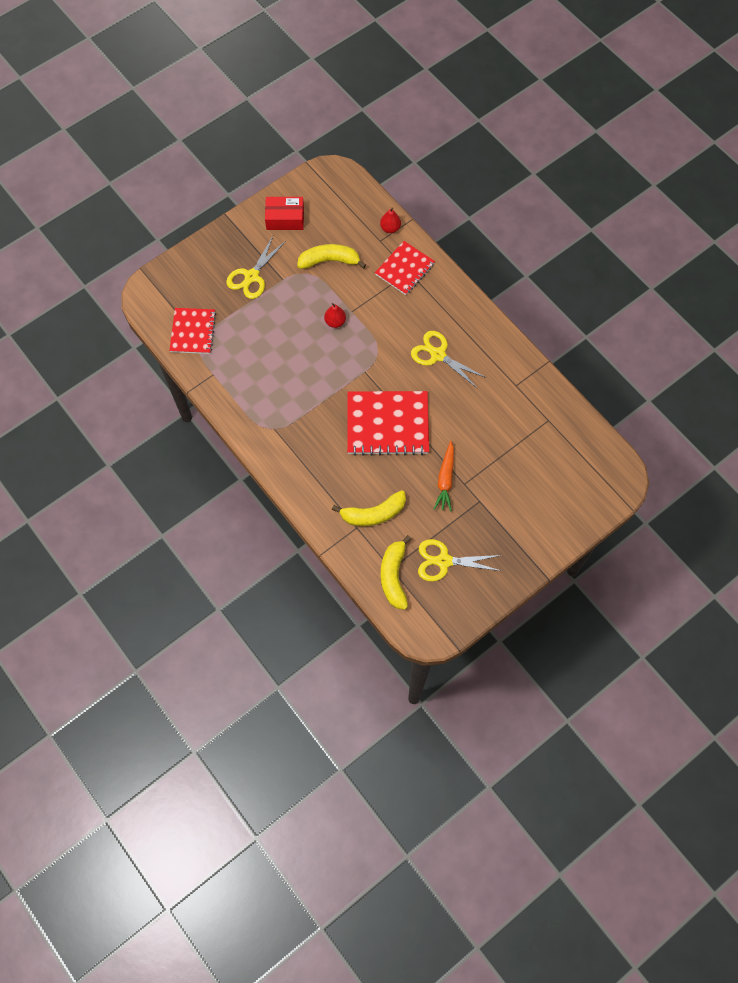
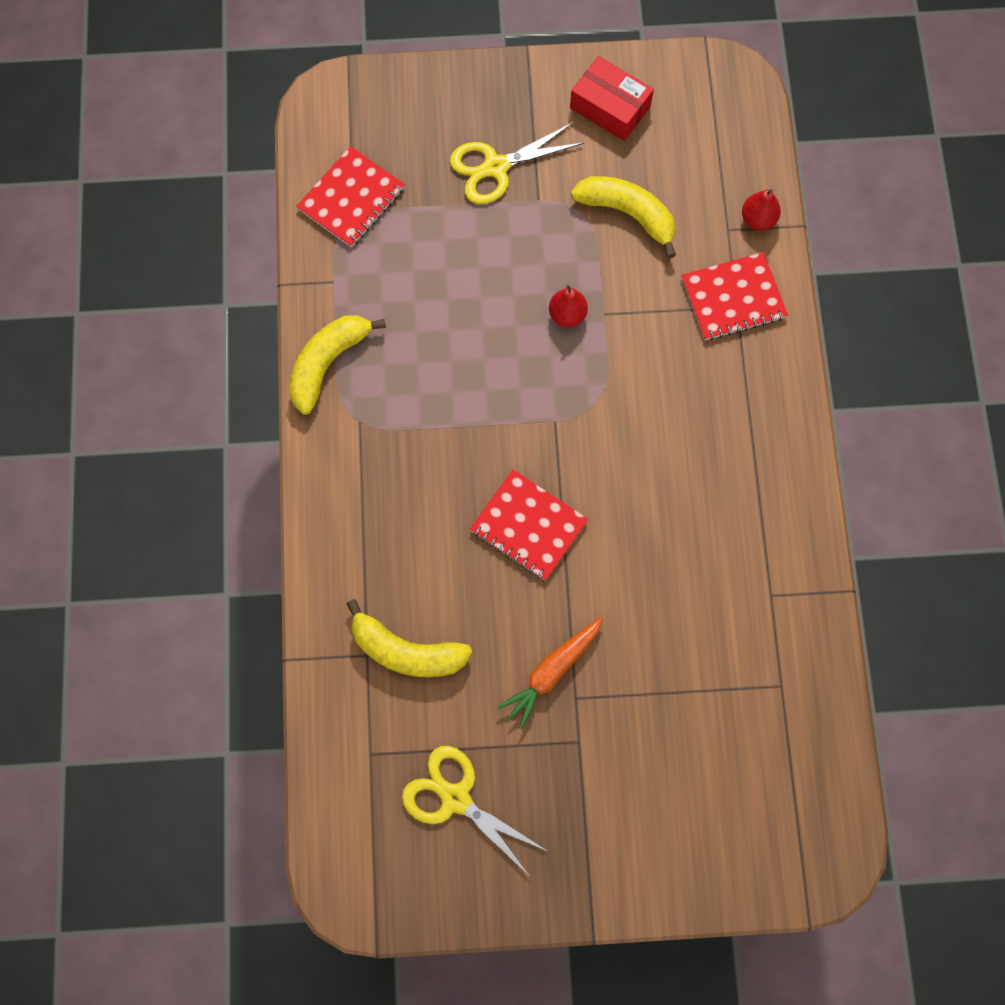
camera: 35 degrees right, 5 degrees up
red notebook [347,391,429,456] -> red notebook [470,470,588,581], size x0.63
yellow banana [381,535,411,610] -> yellow banana moved to [289,315,386,415]
yellow scissors [411,331,487,389] -> none

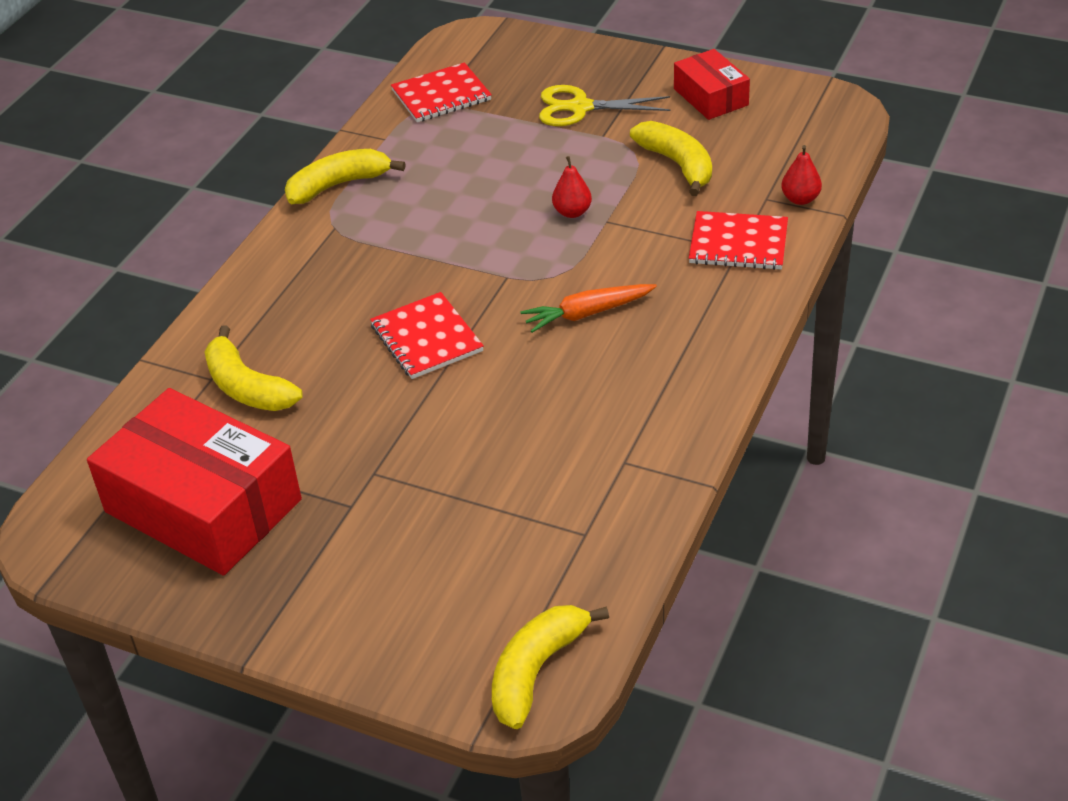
camera: 30 degrees right, 30 degrees down
yellow scissors [402,746,549,876] -> red box [87,388,302,576]
orange carrot [497,617,603,729] -> orange carrot moved to [520,284,657,333]
none -> yellow banana [492,605,609,729]

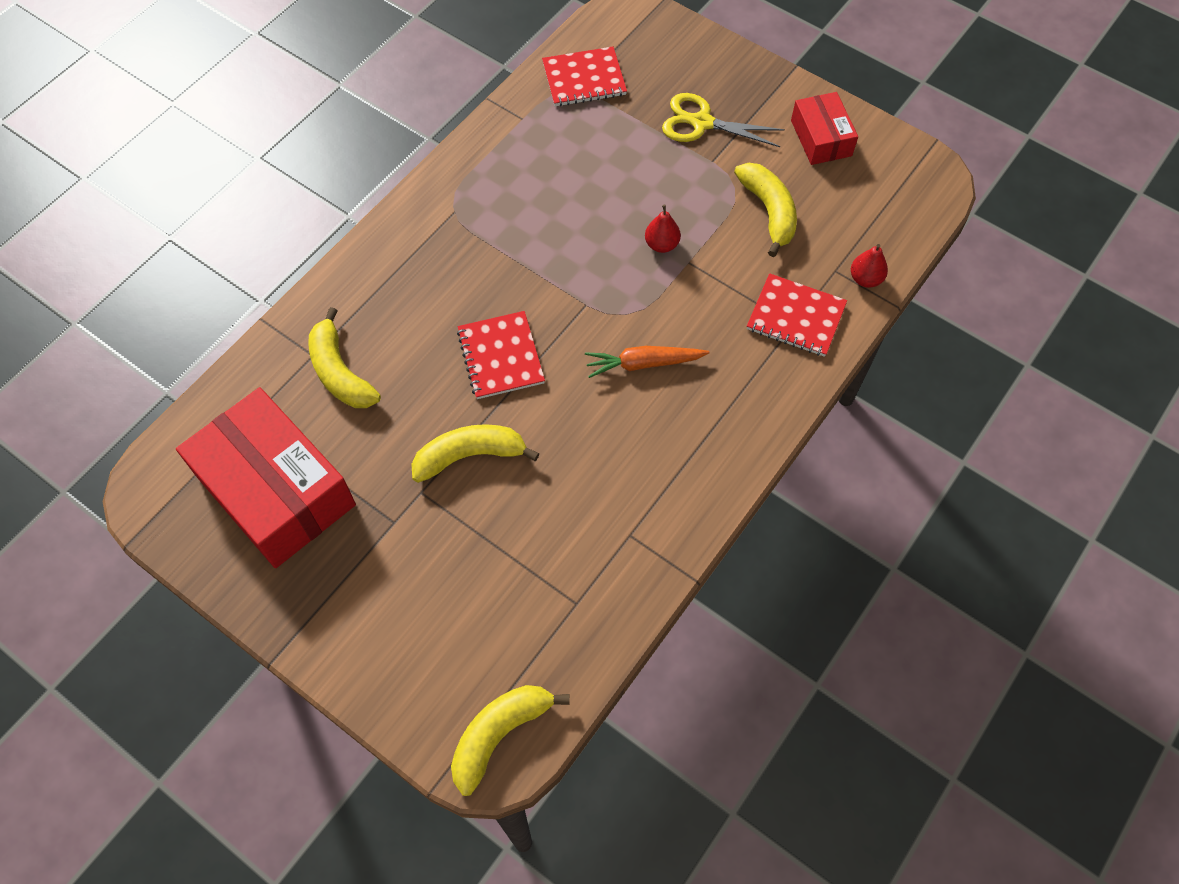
camera: 10 degrees right, 20 degrees up
yellow banana [285,149,406,204] -> yellow banana moved to [411,424,540,483]

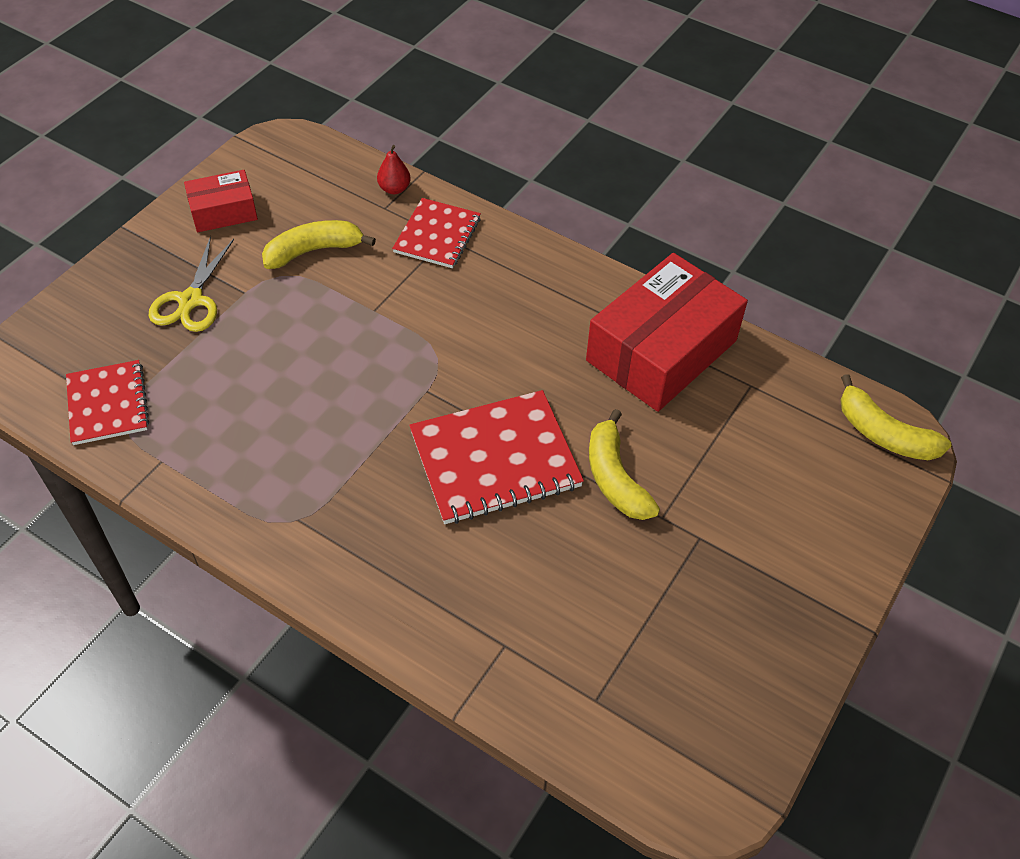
camera: 95 degrees left, 10 degrees down
red box [176,387,356,568] -> red box moved to [586,253,748,412]
yellow banana [308,307,381,408] -> none
red notebook [457,311,545,399] -> red notebook [409,390,584,524], size x1.59
orange carrot [585,346,709,378] -> none
red pear [645,205,681,253] -> none

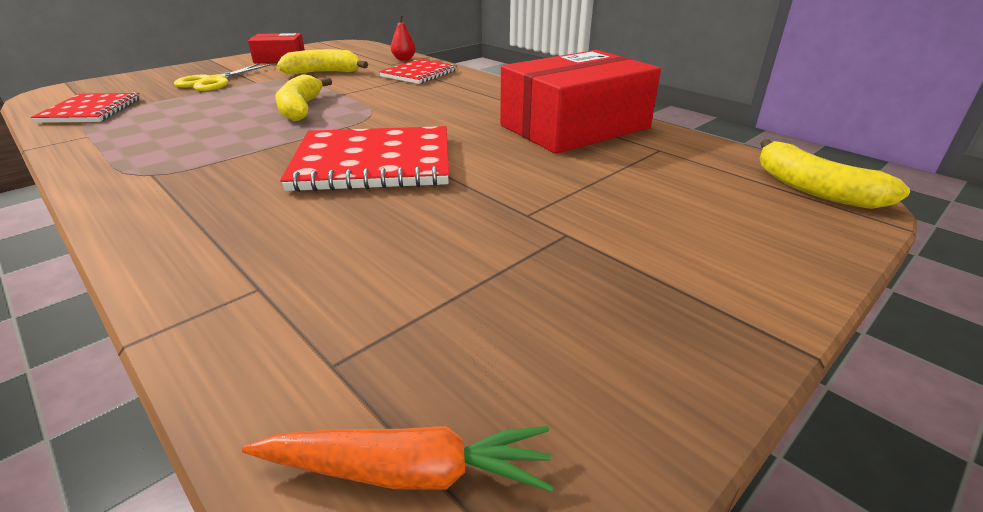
camera: 15 degrees right, 20 degrees down
yellow banana [589,409,660,520] -> yellow banana moved to [275,74,332,121]
none -> orange carrot [242,426,554,492]

